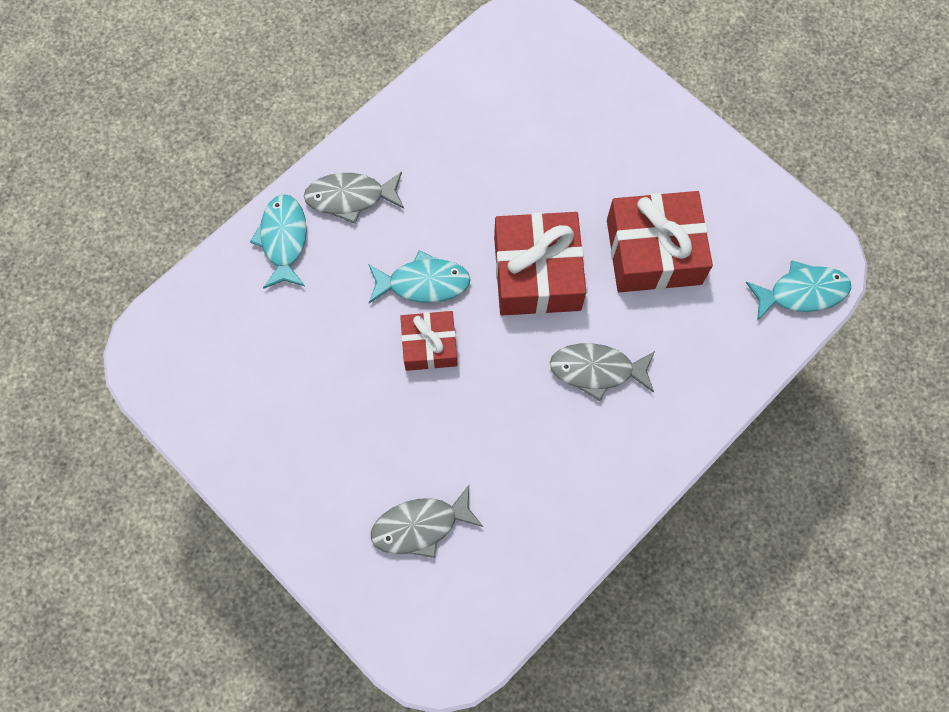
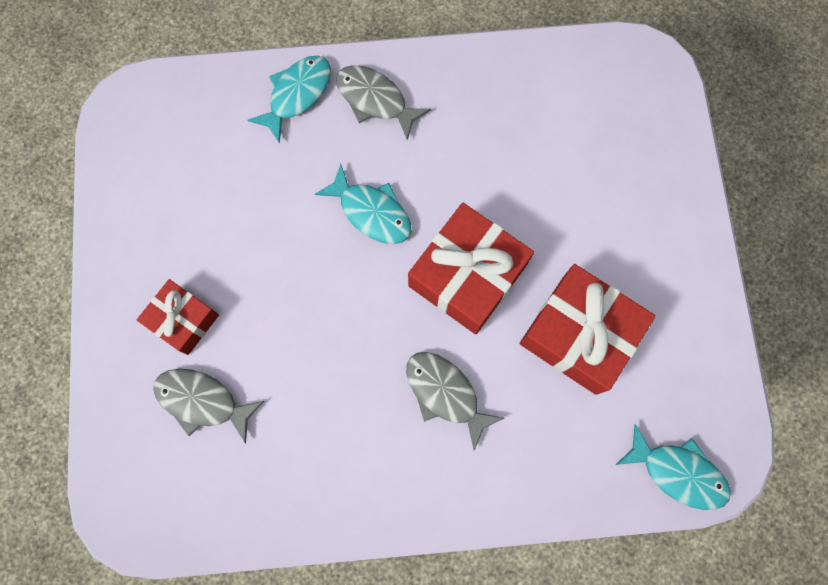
camera: 40 degrees right, 5 degrees up
red gift [400,311,457,371] -> red gift moved to [137,279,219,355]

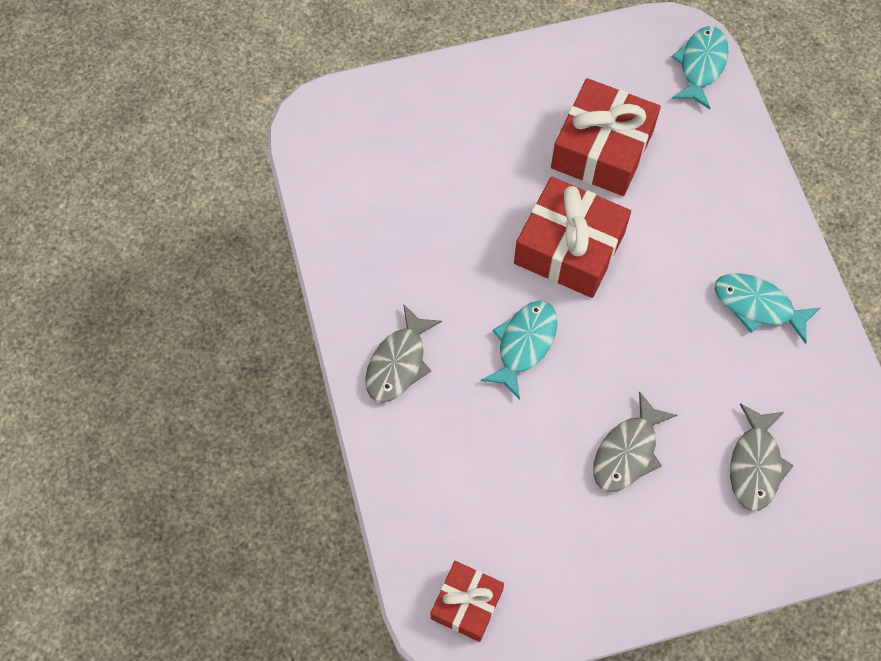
camera: 100 degrees left, 10 degrees down
red gift [137,279,219,355] -> red gift moved to [431,561,504,642]
turquoise fish [248,56,331,143] -> turquoise fish moved to [715,273,821,344]
grey fish [406,352,505,450] -> grey fish moved to [593,391,677,492]

